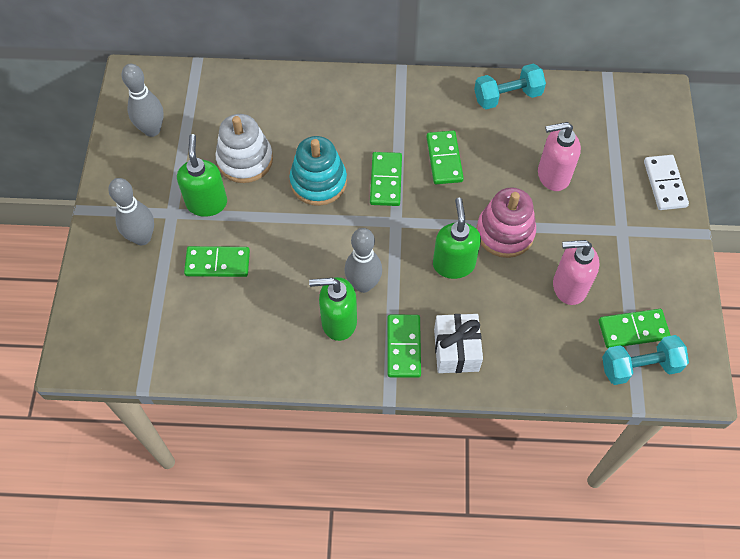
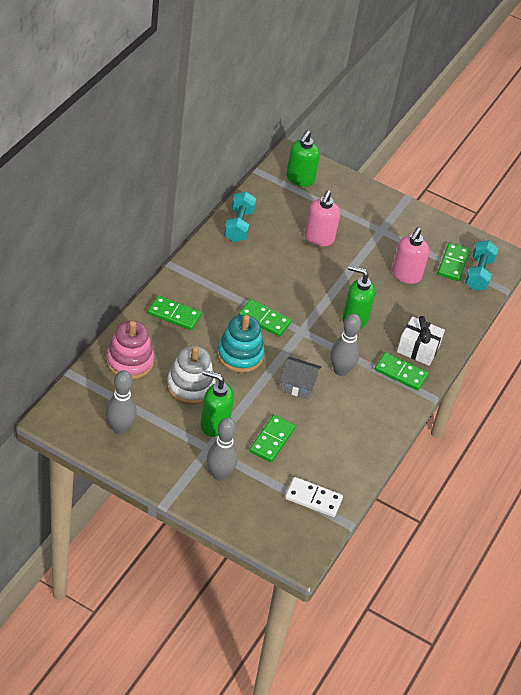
camera: 70 degrees left, 15 degrees down
green soap dispenser [309,277,357,341] -> green soap dispenser moved to [286,130,320,187]
green domino [427,131,464,184] -> green domino moved to [148,296,201,330]
pink stacking toy [477,187,536,258] -> pink stacking toy moved to [106,321,154,379]
white domino [644,155,689,210] -> white domino moved to [285,477,343,517]
none -> grey house [280,357,321,400]

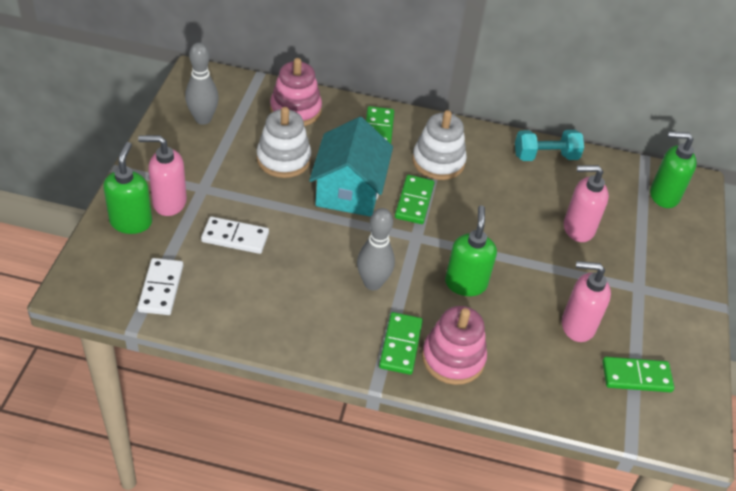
camera: 75 degrees right, 0 degrees up
green soap dispenser [201,370,234,437] -> green soap dispenser moved to [103,142,152,234]
grey bowling pin [207,417,238,481] -> pink soap dispenser [138,135,187,216]
turquoise stacking toy [217,315,265,373] -> turquoise house [309,117,393,217]
green domino [249,415,295,462] -> white domino [201,216,269,254]
grey house [280,357,321,400] -> none
white gift [397,316,445,366] -> pink stacking toy [422,306,487,385]
turquoise dumbbell [465,240,498,290] -> none
none -> white stacking toy [412,110,467,180]

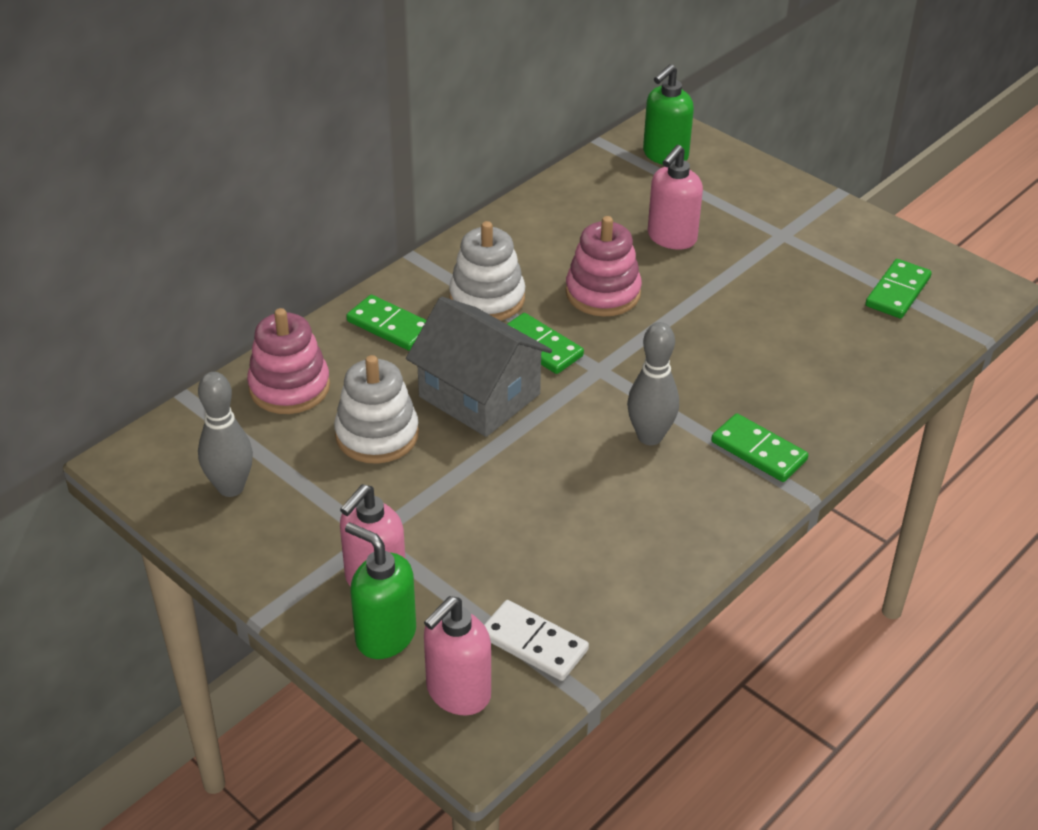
camera: 55 degrees left, 5 degrees down
white domino [201,216,269,254] -> none
turquoise house [309,117,393,217] -> grey house [406,297,552,437]
pink stacking toy [422,306,487,385] -> pink stacking toy moved to [565,216,642,317]
green soap dispenser [445,205,497,296] -> none
turquoise dumbbell [515,130,584,161] -> none
pink soap dispenser [562,261,611,342] -> pink soap dispenser moved to [424,596,491,715]

